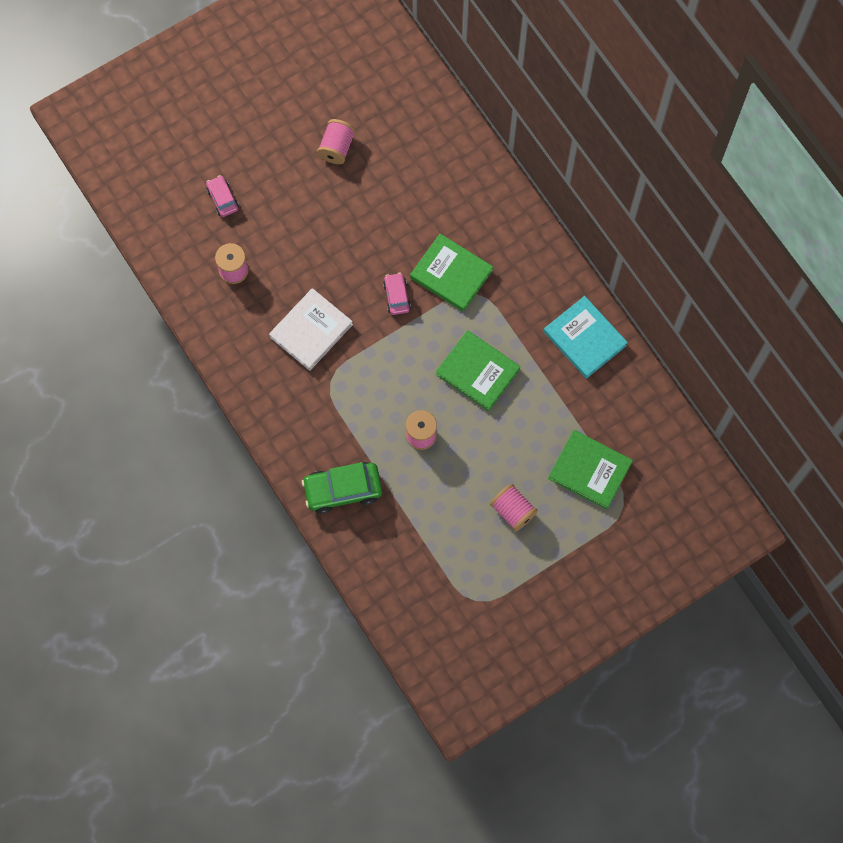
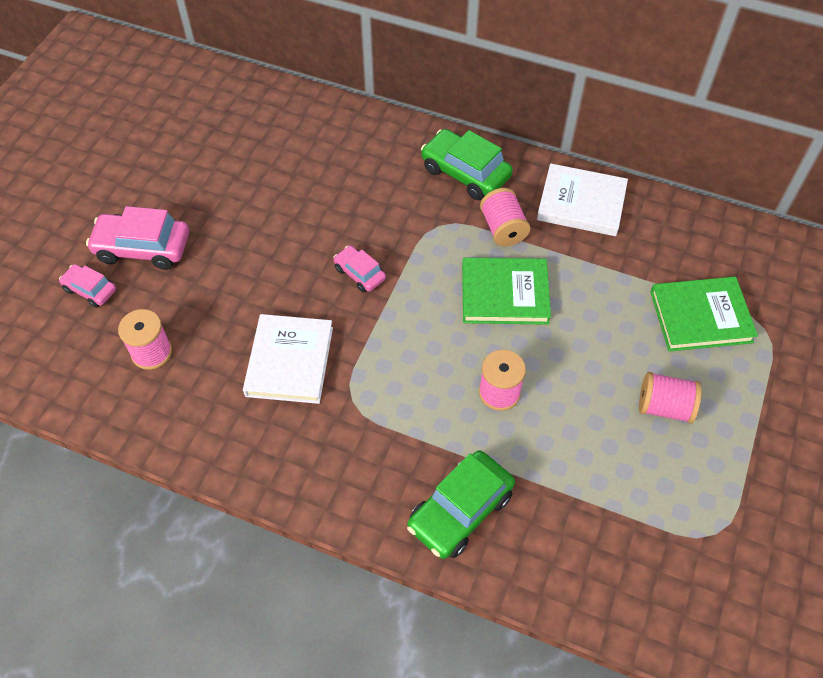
camera: 35 degrees left, 15 degrees down
pink spool [317,119,356,164] -> pink spool moved to [480,188,530,247]
green book [410,234,493,312] -> none
turquoise book [544,296,628,379] -> white book [537,164,628,236]
none -> pink car [86,206,189,270]
none -> green car [421,129,513,200]

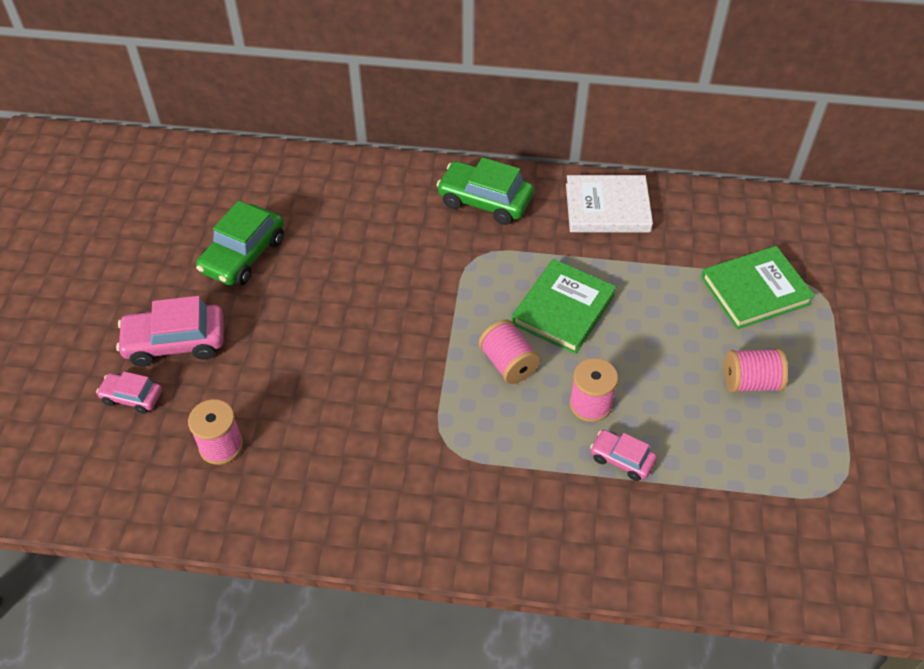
camera: 15 degrees left, 5 degrees down
white book [243,314,333,404] -> none
pink car [333,246,386,293] -> pink car moved to [590,430,657,481]
green car [407,450,515,559] -> green car moved to [196,201,284,286]
green book [462,258,551,325] -> green book turned 45 degrees counterclockwise [512,259,616,354]
pink spool [480,188,530,247] -> pink spool moved to [479,320,540,384]

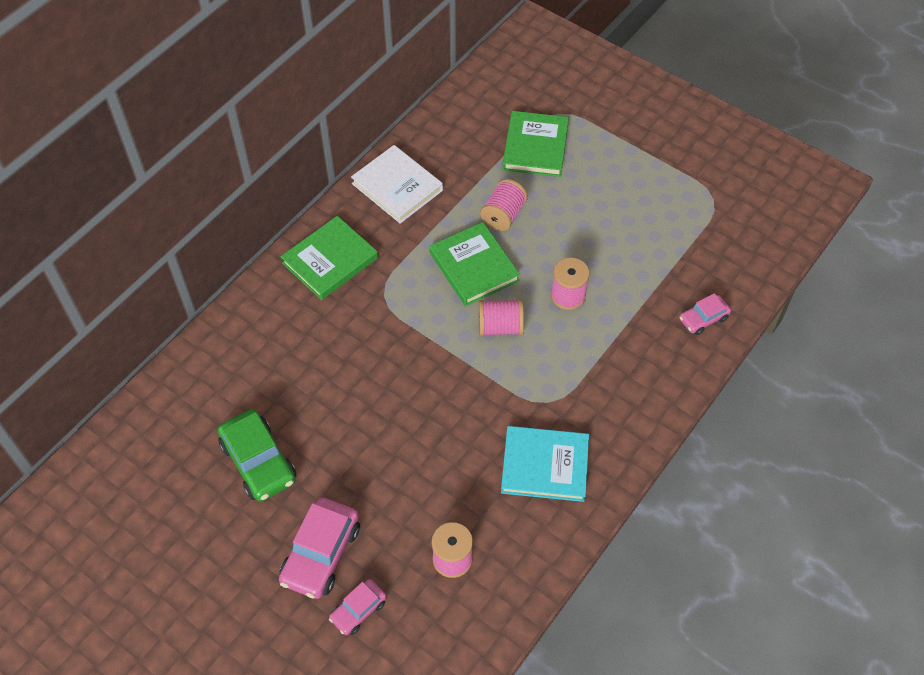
camera: 60 degrees left, 5 degrees up
green car [437,157,534,225] -> green book [281,216,378,300]
white book [566,175,653,232] -> white book turned 75 degrees counterclockwise [351,145,443,224]
pink car [590,430,657,481] -> pink car moved to [680,293,731,335]
pink spool [724,348,788,393] -> pink spool moved to [480,179,528,231]
none -> turquoise book [501,426,589,502]

